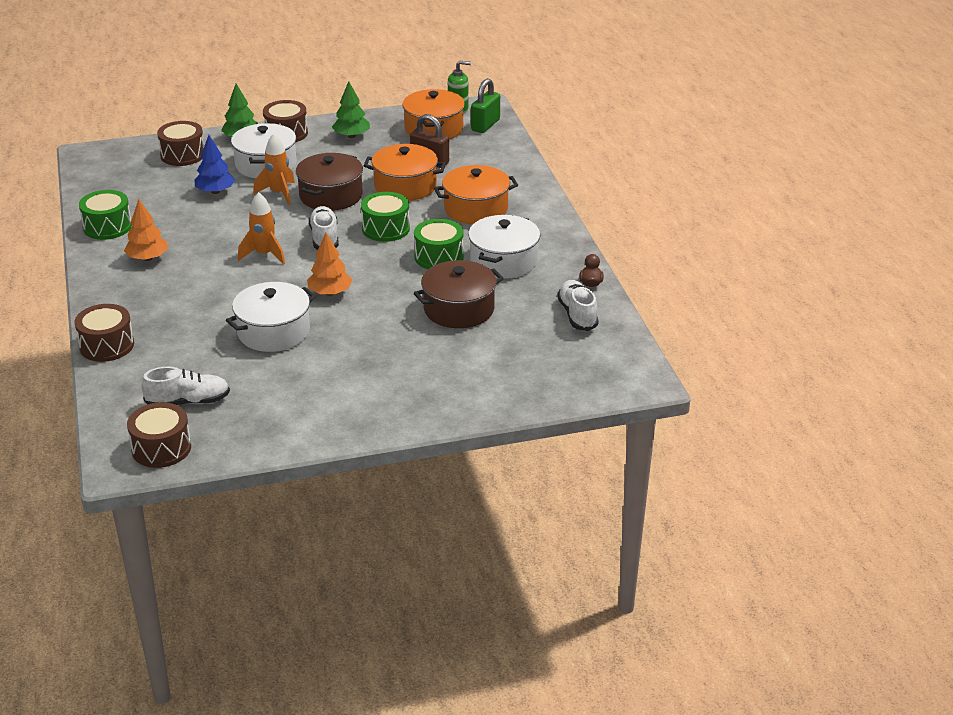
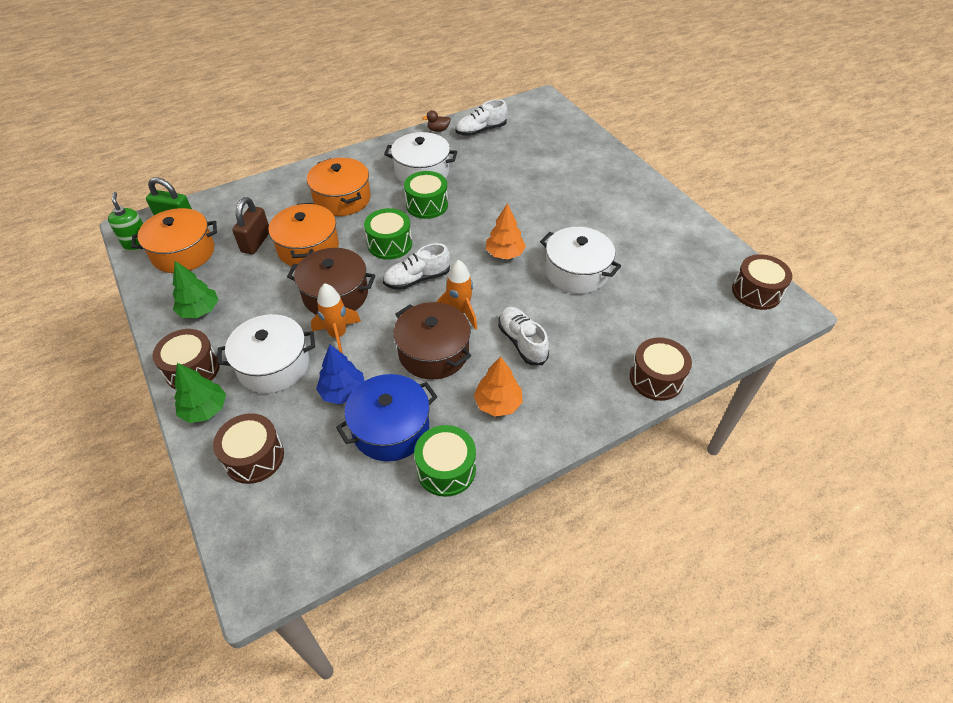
camera: 105 degrees left, 15 degrees up
white shoe [141,367,230,405] -> white shoe moved to [498,307,549,365]
brown pot [414,260,504,328] -> brown pot moved to [393,302,471,380]
none -> blue pot [336,374,437,461]

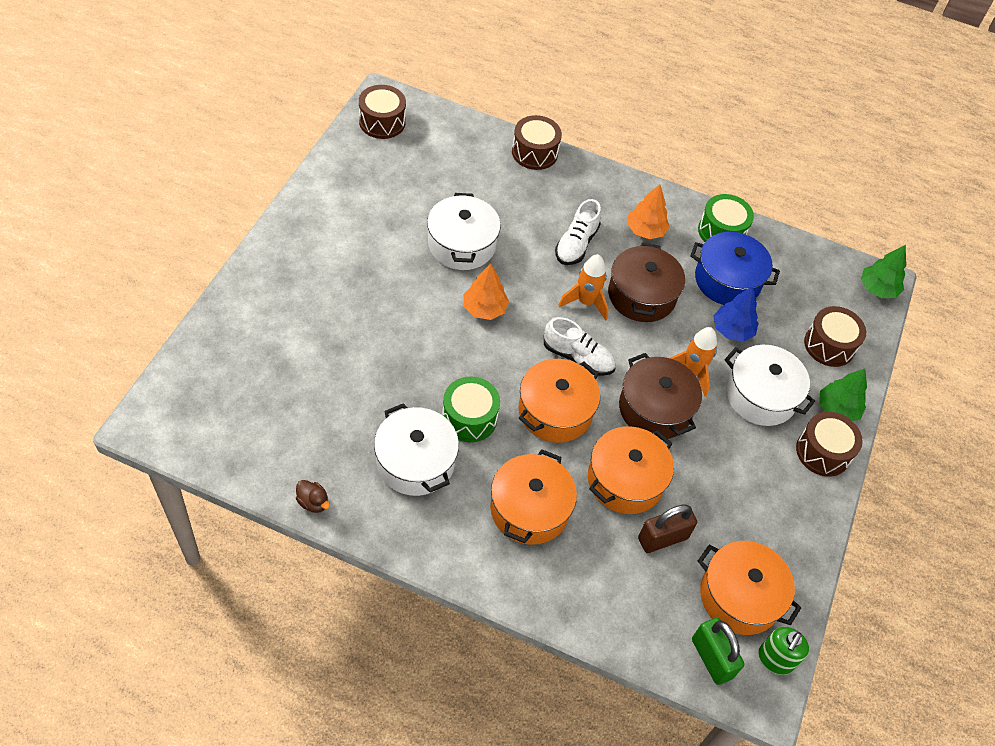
camera: 135 degrees left, 5 degrees up
green tree [173,261,218,318] -> green tree moved to [861,245,906,298]
green drum [364,208,412,260] -> orange pot [518,359,600,443]
white shoe [455,99,507,136] -> none

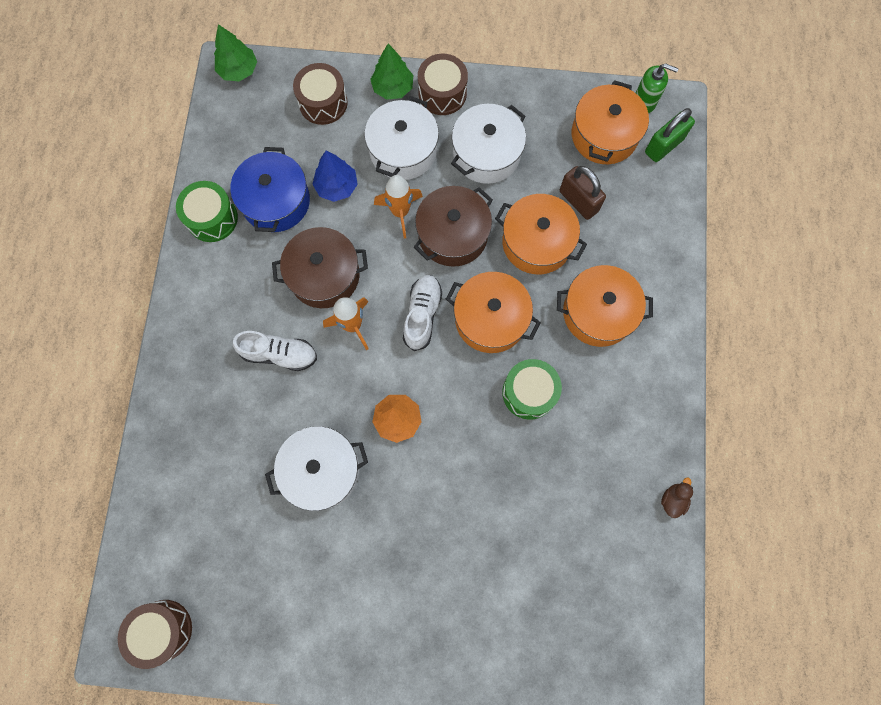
camera: 100 degrees left, 20 degrees up
white pot [374,403,459,496] -> white pot moved to [451,104,526,184]
brown drum [512,115,562,170] -> none
orange tree [627,184,670,239] -> none

